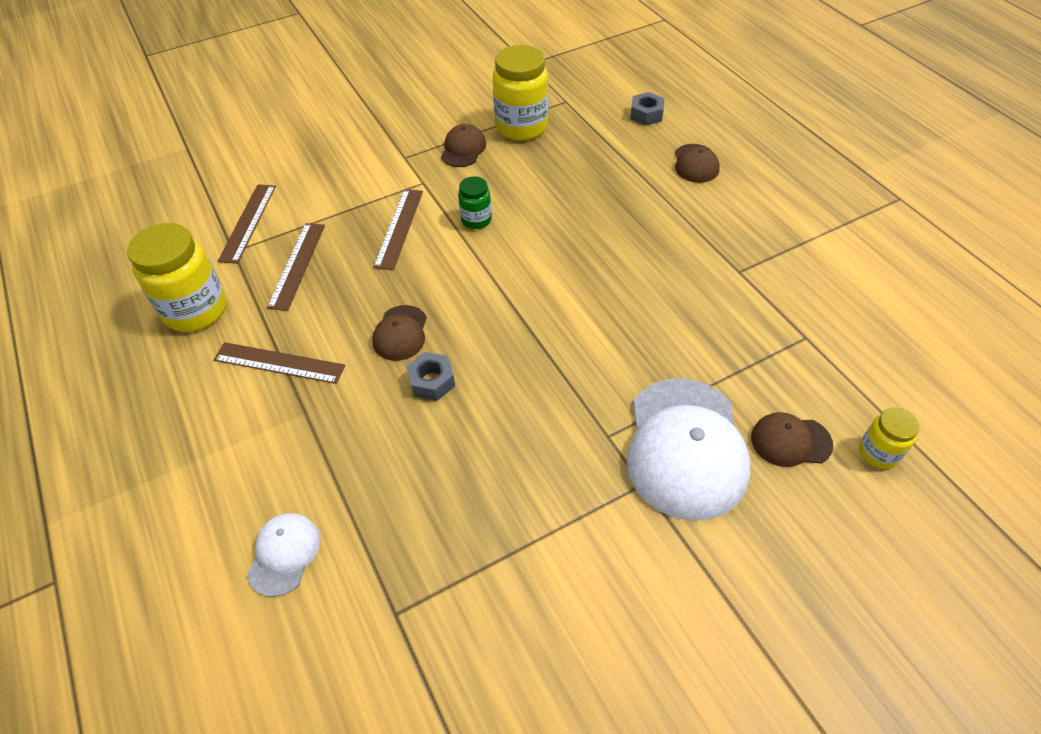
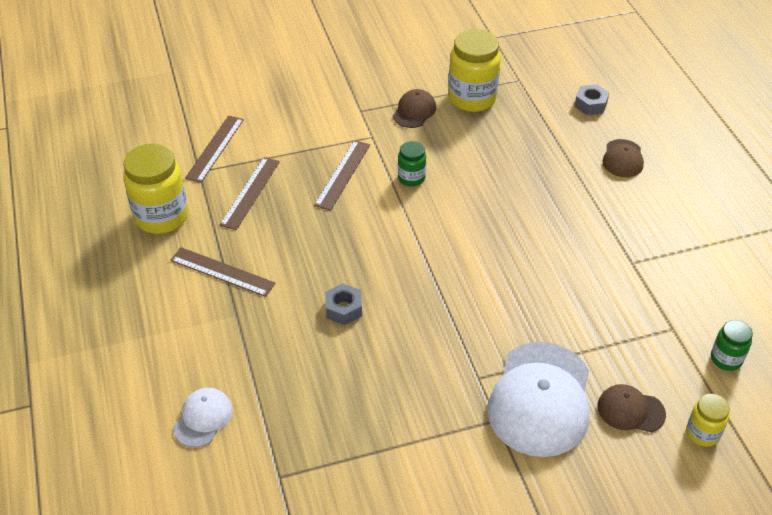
camera: 10 degrees right, 5 degrees down
brown cap [372,305,427,361] -> none
none -> green jar [711,320,753,371]

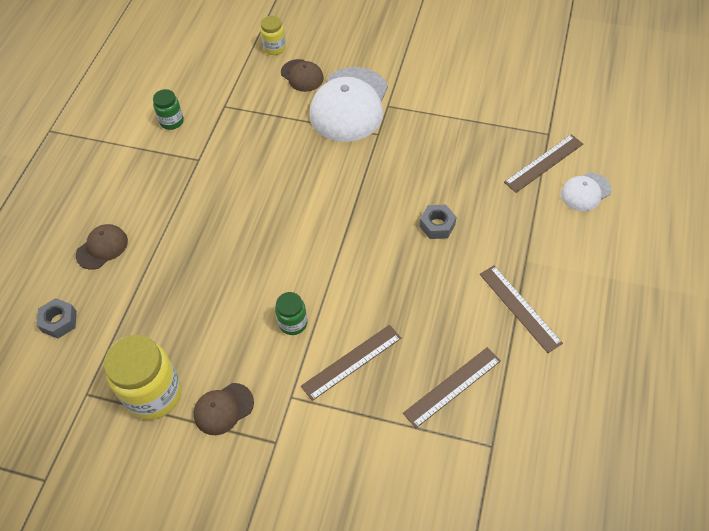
camera: 145 degrees left, 10 degrees up
yellow jar [123,144,188,234] -> none
brown ruler [185,115,244,183] -> brown ruler moved to [504,134,583,193]
white cap [487,342,589,457] -> white cap turned 150 degrees clockwise [310,67,388,142]
green jar [711,320,753,371] -> green jar moved to [153,89,184,130]

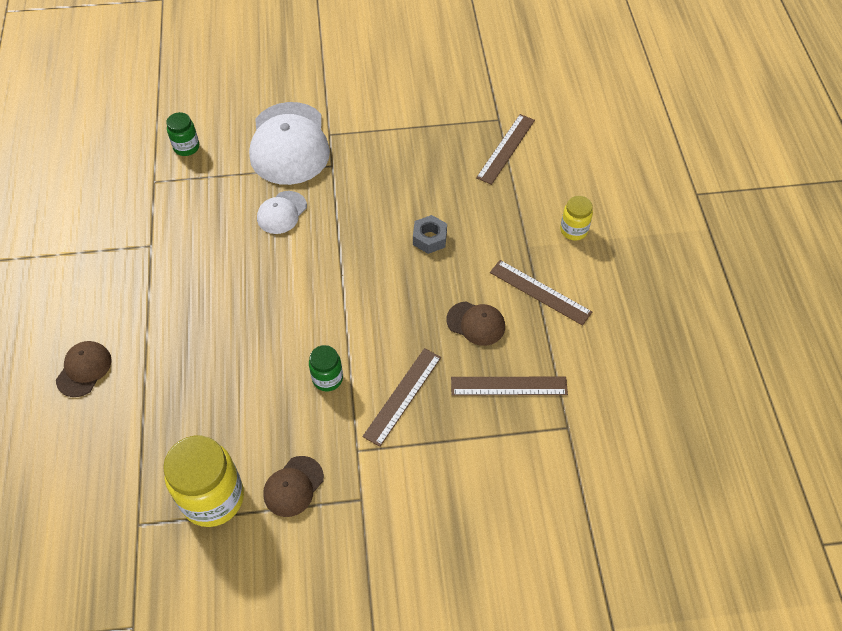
camera: 25 degrees left, 0 degrees up
grey nut [36,298,77,339] -> none
green jar [153,89,184,130] -> green jar moved to [166,112,199,156]
yellow jar [260,16,286,55] -> yellow jar moved to [560,196,593,240]
brown cap [281,59,324,92] -> brown cap moved to [446,301,505,346]
brown ruler [403,347,501,428] -> brown ruler turned 60 degrees clockwise [451,377,568,395]
white cap [561,173,612,211] -> white cap moved to [257,191,307,234]

